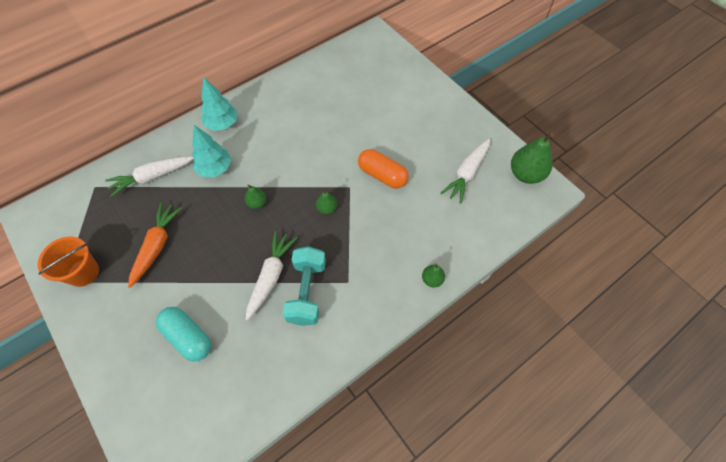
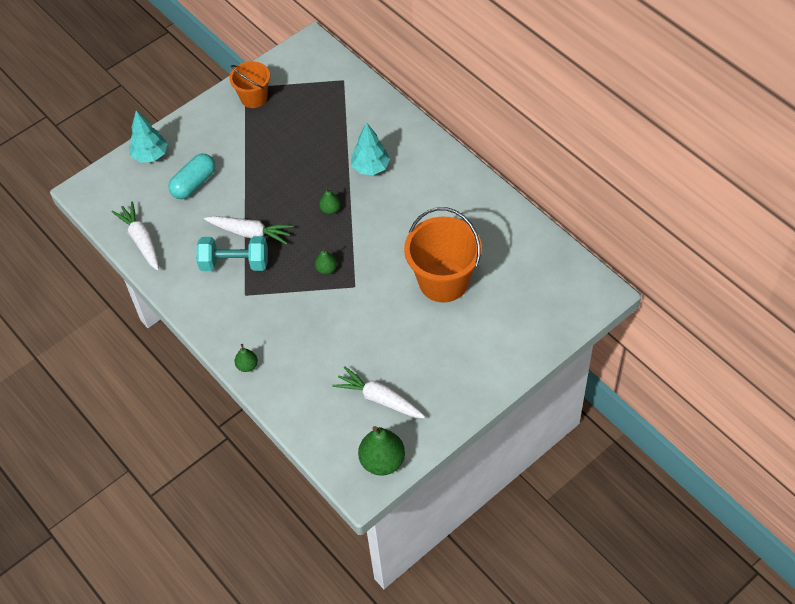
camera: 90 degrees right, 5 degrees down
white carrot [105,157,194,197] -> white carrot moved to [112,201,159,271]
orange carrot [128,203,182,288] -> none
turquoise tree [201,77,238,131] -> turquoise tree moved to [129,110,168,163]
orange capsule [358,149,409,189] -> none
none -> orange bucket [404,207,482,303]

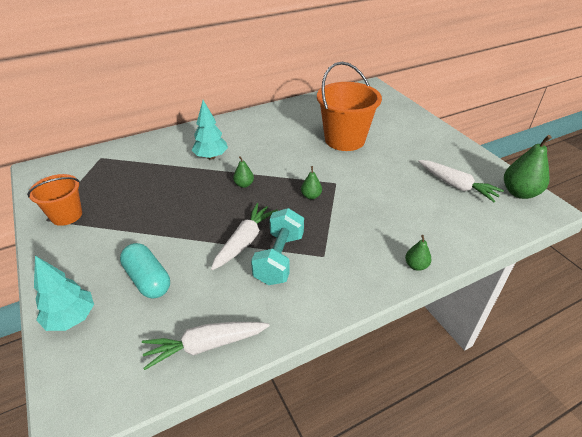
camera: 80 degrees left, 15 degrees down
white carrot [332,366,425,418] -> white carrot turned 90 degrees counterclockwise [418,160,504,202]

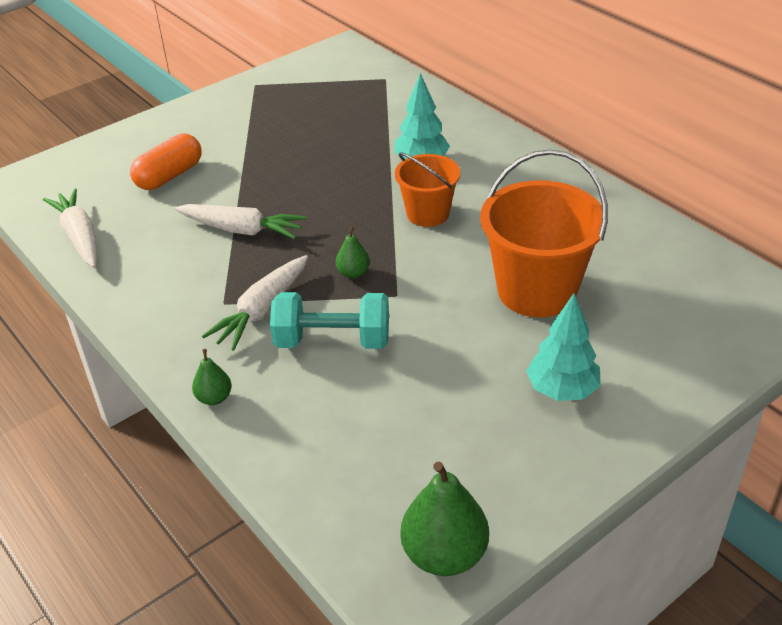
camera: 80 degrees right, 0 degrees up
orange bucket [27,174,82,226] -> orange bucket moved to [395,152,461,227]
turquoise tree [34,256,94,331] -> turquoise tree moved to [526,293,601,401]
turquoise capsule [120,243,170,298] -> orange capsule [130,133,202,190]
green pear [233,156,254,188] -> none
turquoise dumbbell [251,208,304,285] -> turquoise dumbbell moved to [270,292,389,349]
white carrot [418,160,504,202] -> white carrot moved to [202,255,308,351]

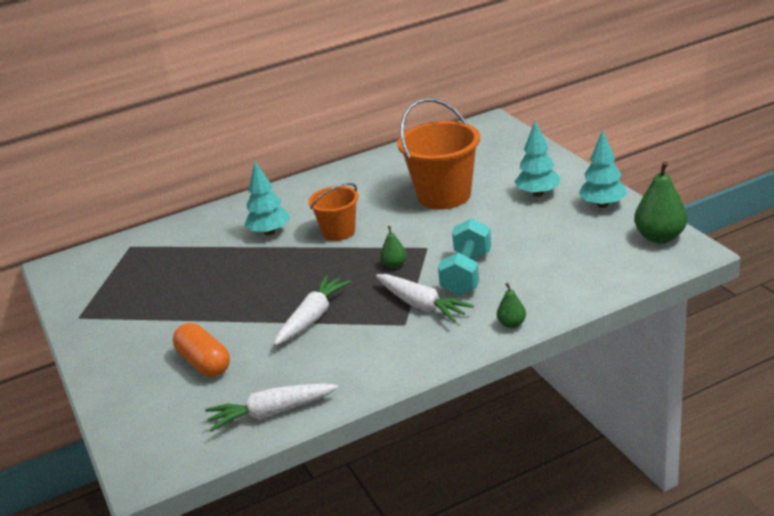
camera: 75 degrees left, 10 degrees down
none -> turquoise tree [578,130,627,208]

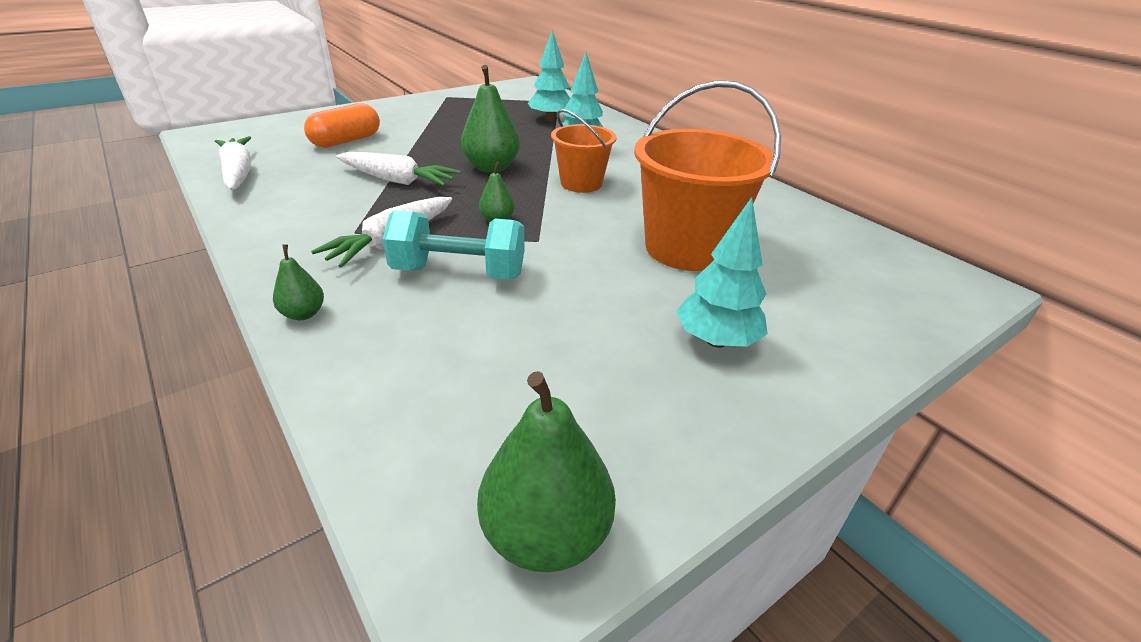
camera: 75 degrees right, 5 degrees up
turquoise tree [578,130,627,208] -> turquoise tree moved to [528,30,570,122]
none -> green pear [461,65,520,172]

